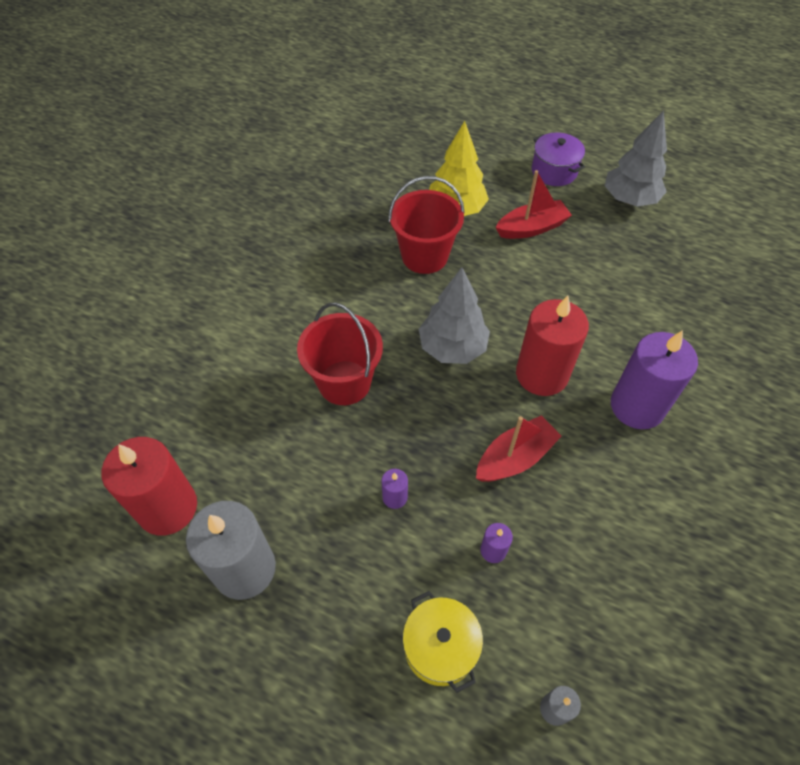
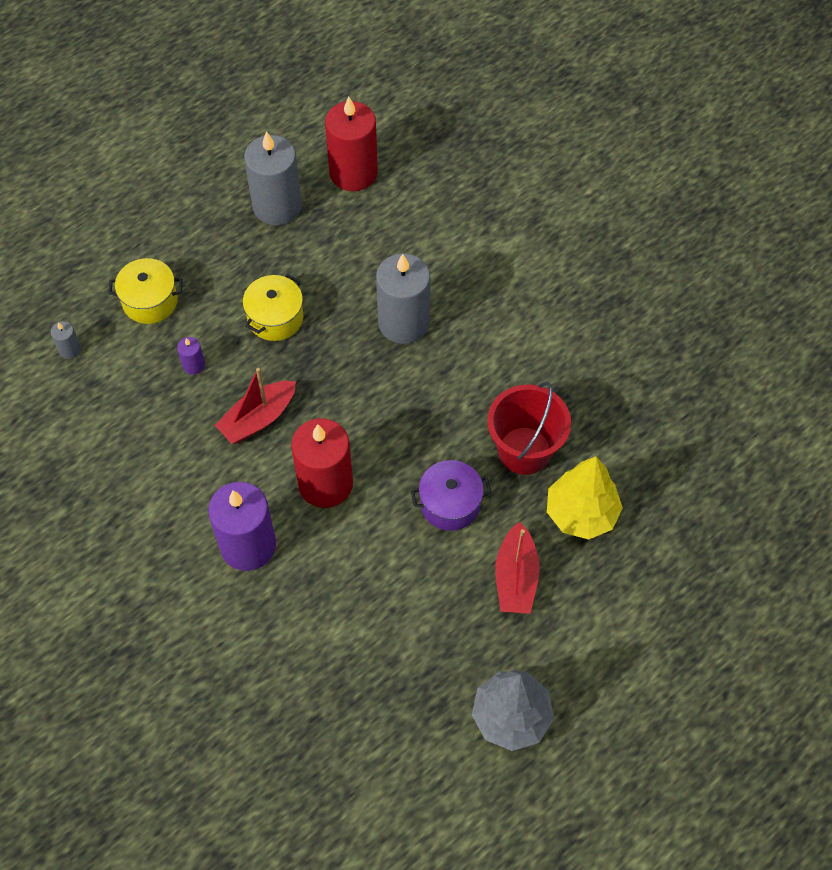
camera: 115 degrees right, 5 degrees up
red bucket [297,303,383,405] -> grey candle [376,253,430,344]
purple candle [381,469,408,509] -> yellow pot [243,274,303,341]
grey tree [419,267,490,364] -> none
red boat [476,415,562,482] -> red boat turned 60 degrees clockwise [215,368,296,444]
purple pot [532,133,585,186] -> purple pot moved to [411,460,492,531]

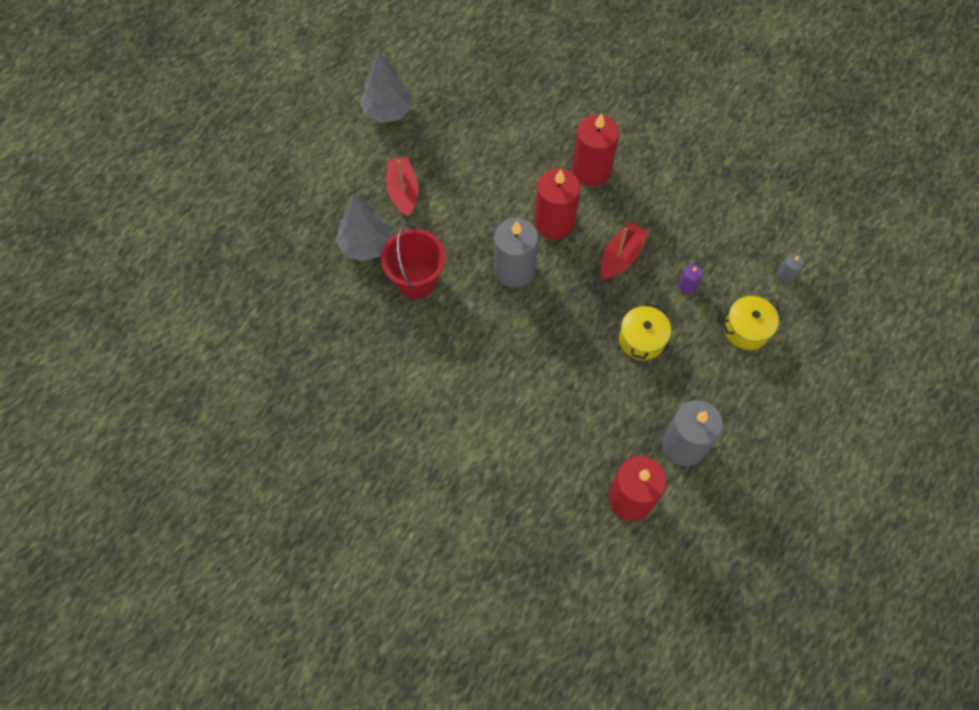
camera: 165 degrees right, 5 degrees up
purple candle [208,482,276,571] -> red candle [572,113,619,186]
grey candle [376,253,430,344] -> grey candle moved to [494,218,538,288]
purple pot [411,460,492,531] -> none
yellow tree [547,456,623,539] -> grey tree [336,194,391,261]

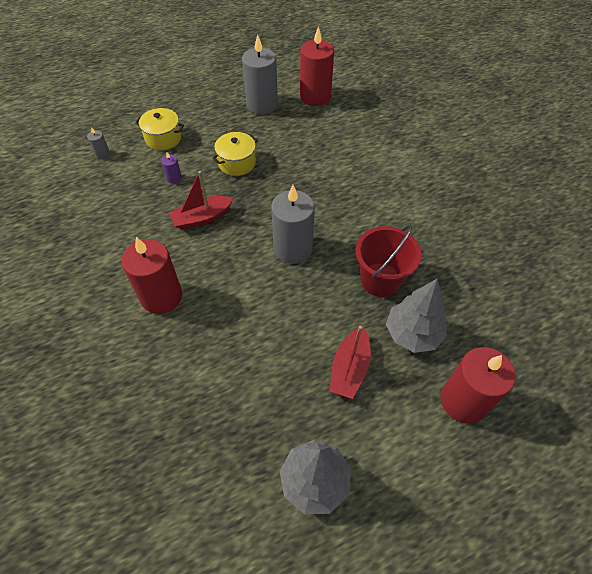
camera: 150 degrees left, 10 degrees down
red candle [534,168,580,239] -> red candle moved to [440,347,516,424]

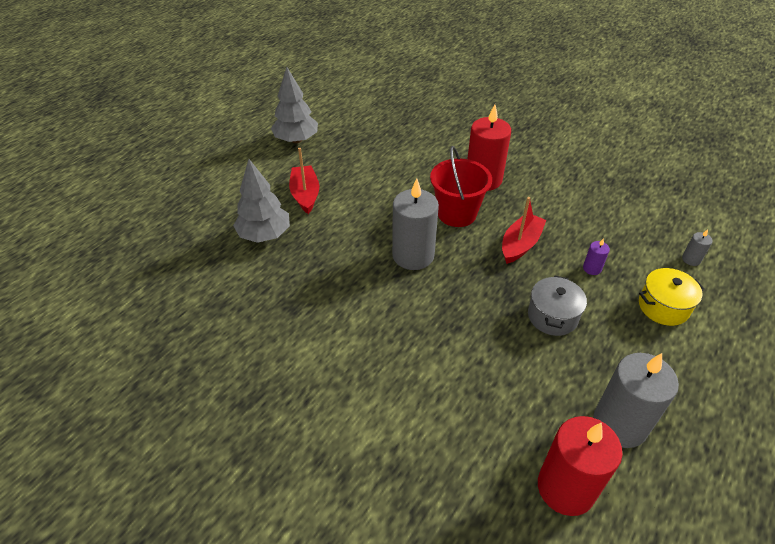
camera: 150 degrees right, 10 degrees down
yellow pot [212,132,258,176] -> grey pot [528,276,587,336]
red bucket [356,225,421,297] -> red bucket moved to [430,146,492,227]
red candle [440,347,516,424] -> none

